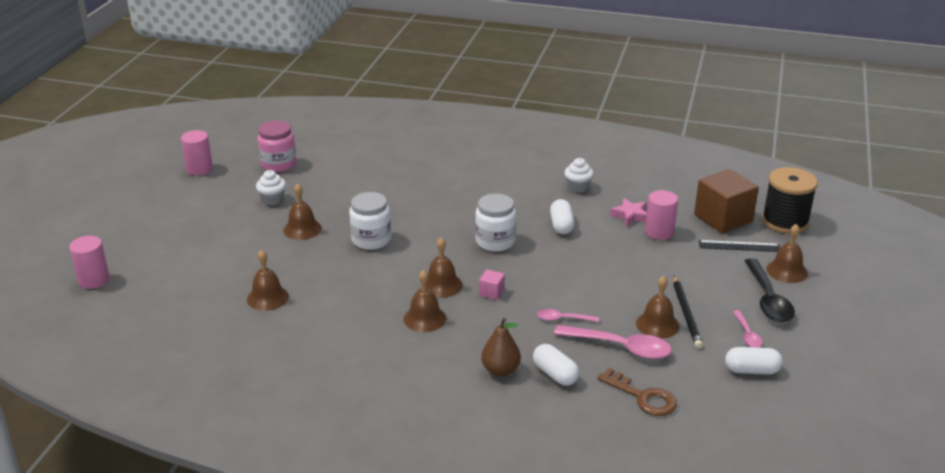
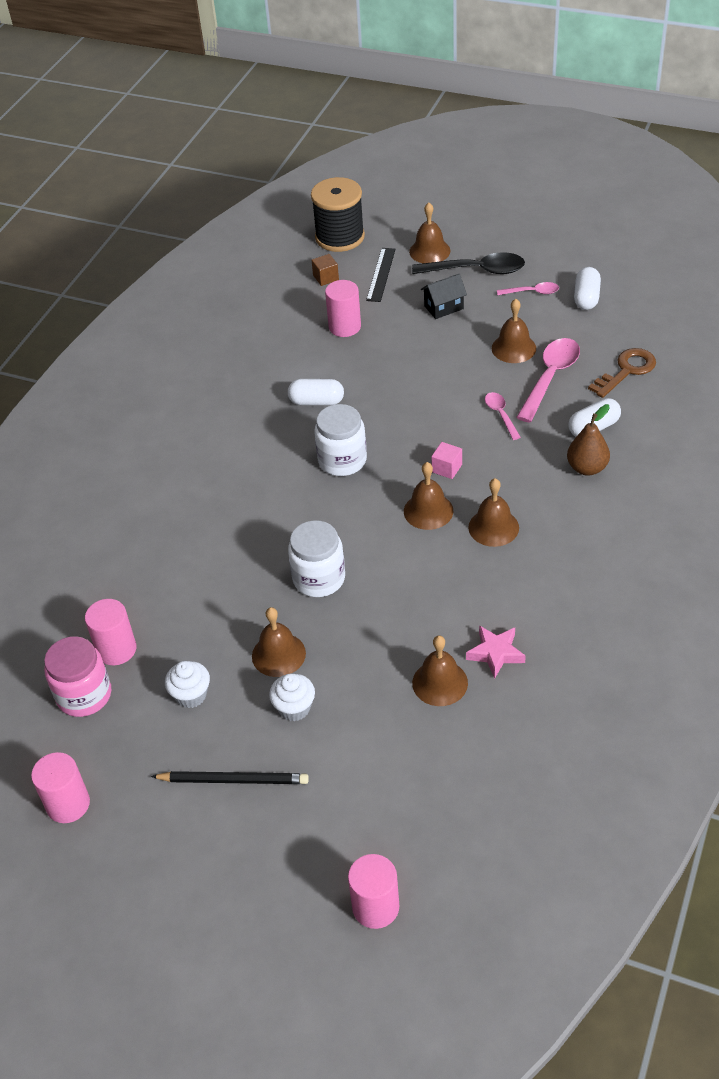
camera: 80 degrees left, 15 degrees up
pink spoon [537,309,599,322] -> pink spoon turned 150 degrees clockwise [485,392,521,440]
white cupcake [564,158,594,193] -> white cupcake moved to [269,673,315,721]
pink star [610,198,647,227] -> pink star moved to [466,626,526,679]
black pencil [673,276,703,348] -> black pencil moved to [151,771,309,784]
brown cube [694,169,759,234] -> brown cube [312,254,339,286], size x0.43
none -> pink cylinder [85,599,136,665]
none -> black house [421,274,467,319]

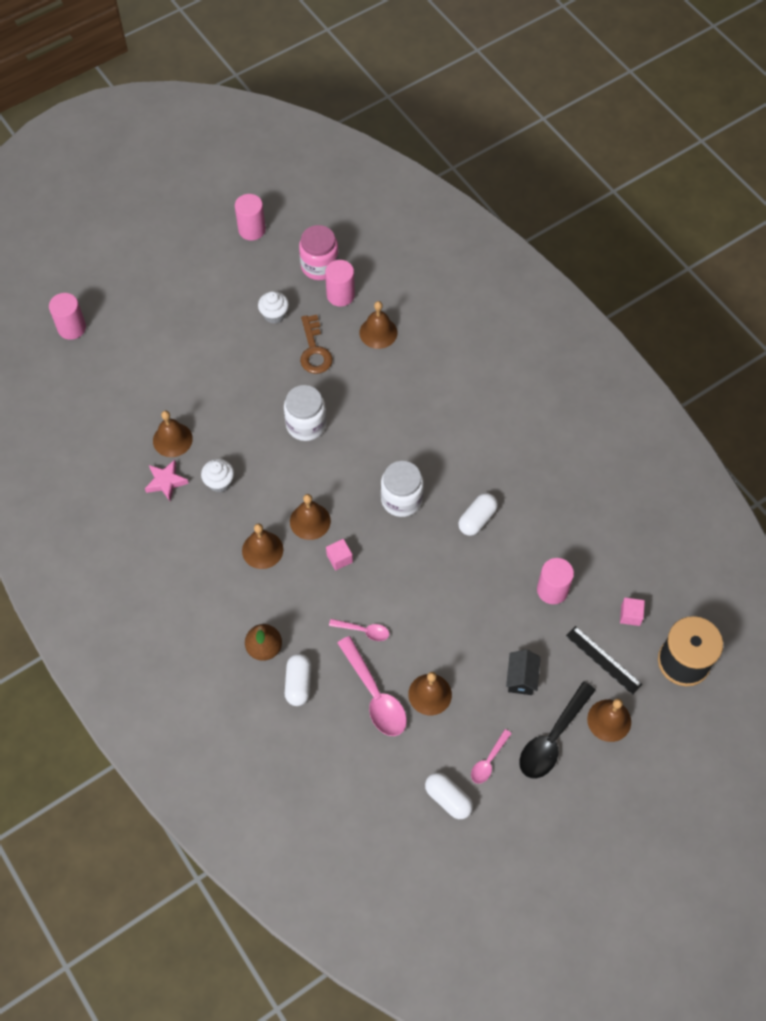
camera: 120 degrees right, 15 degrees up
black pencil [151,771,309,784] -> none
brown bell [252,607,306,677] -> brown bell moved to [360,301,397,349]
white cupcake [269,673,315,721] -> white cupcake moved to [201,459,234,493]
brown cube [312,254,339,286] -> pink cube [620,597,645,626]
brown key [588,348,656,398] -> brown key moved to [300,315,333,374]

